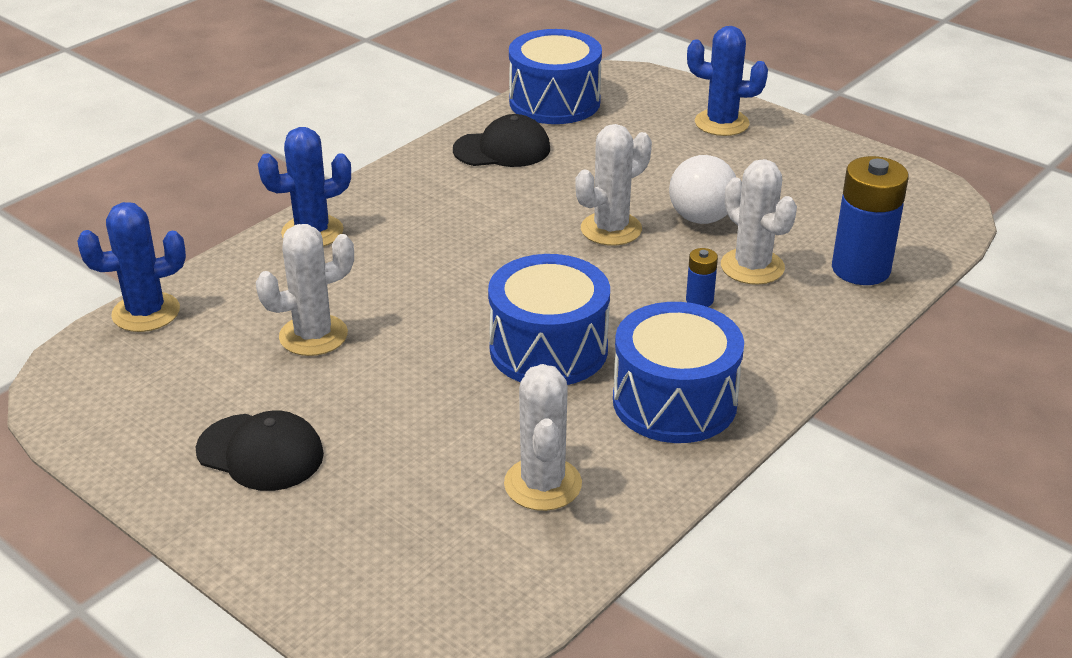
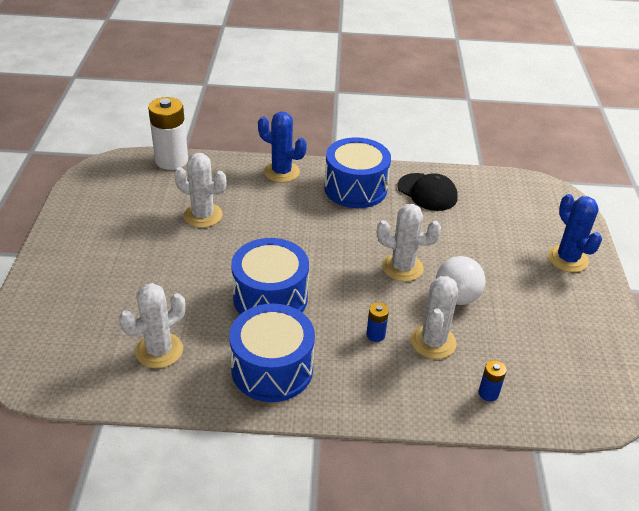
camera: 50 degrees right, 5 degrees up
blue cactus [77,202,186,332] -> white battery [148,97,188,170]
black cap [195,410,324,491] -> none
blue drum [509,29,602,124] -> blue drum moved to [324,137,391,208]
blue battery [832,156,909,285] -> blue battery [479,360,507,401], size x0.46

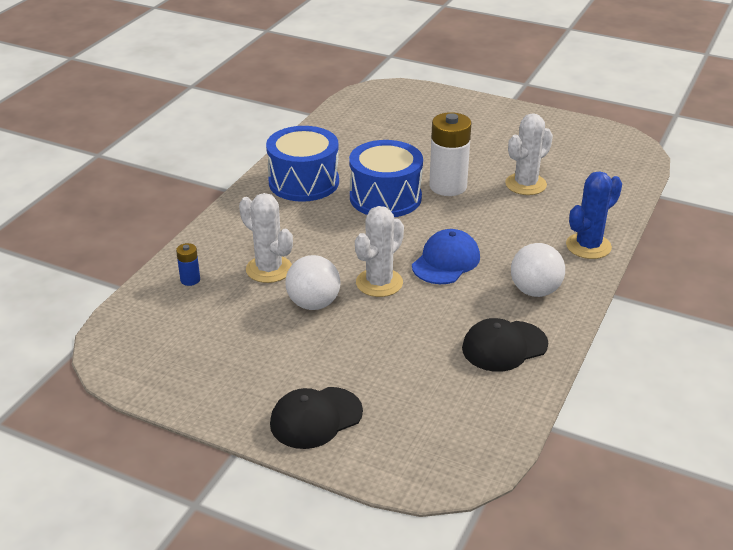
camera: 115 degrees right, 5 degrees down
white cactus [119,283,185,368] -> none
white battery [148,97,188,170] -> white battery moved to [429,112,471,196]
blue drum [324,137,391,208] -> white ball [511,243,565,297]
blue battery [366,303,389,342] -> none
blue cactus [548,194,602,272] -> black cap [270,387,363,449]
none -> blue cap [412,229,480,284]

